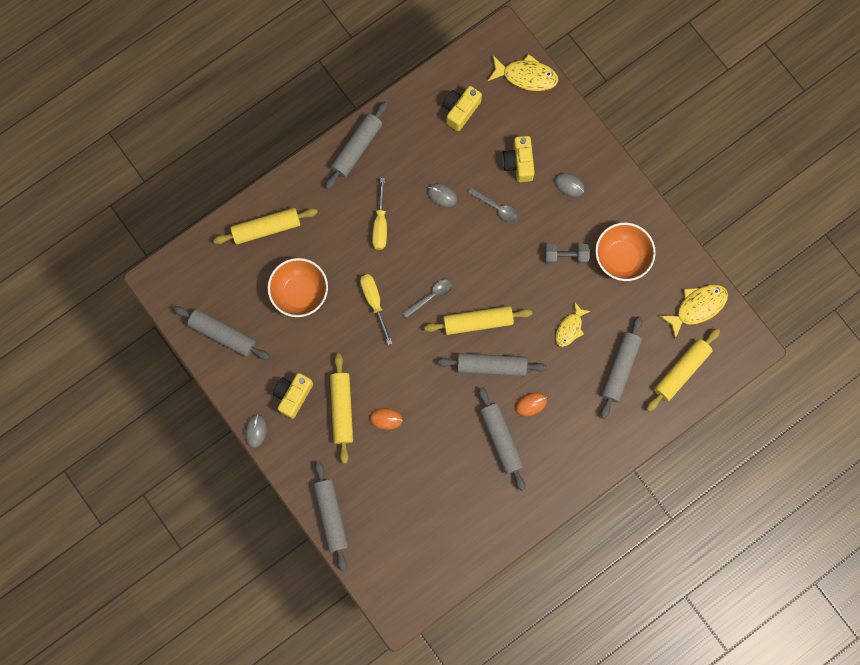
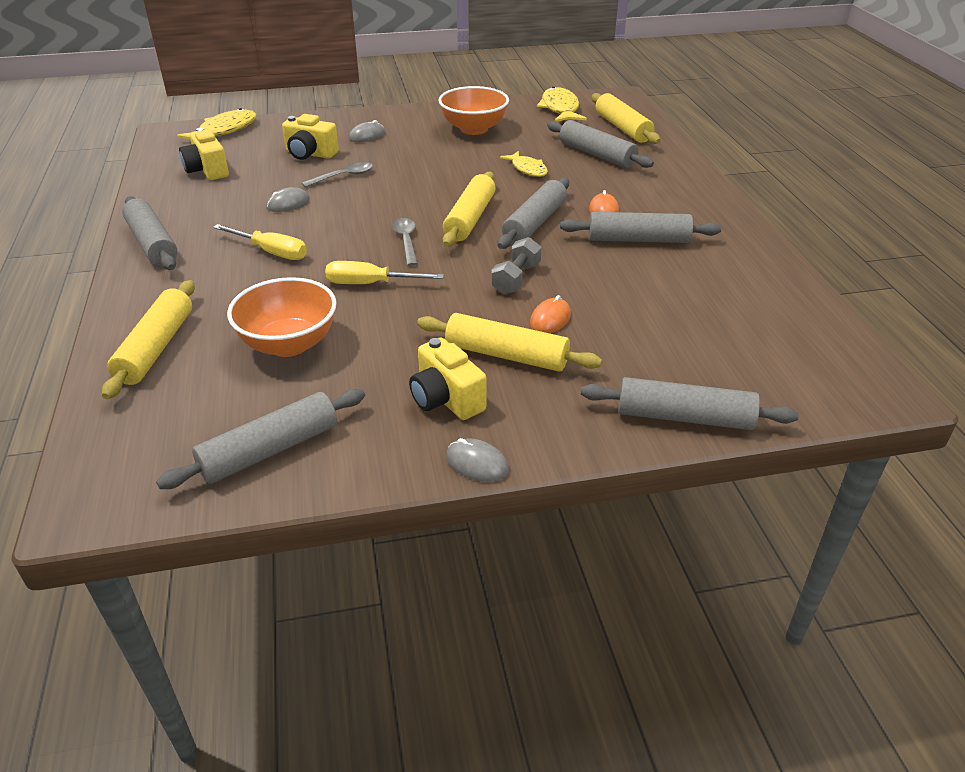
camera: 65 degrees left, 40 degrees down
grey dumbbell [545,244,589,264] -> grey dumbbell moved to [491,237,542,294]

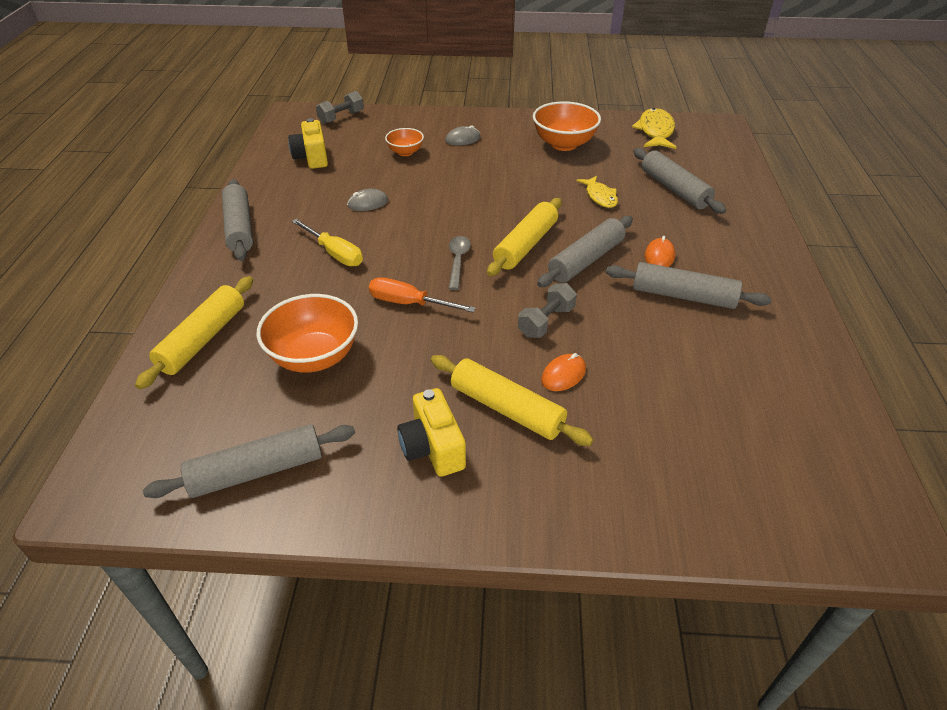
camera: 15 degrees right, 5 degrees up
yellow fish [177,108,256,139] -> grey dumbbell [316,91,364,124]
yellow camera [282,114,339,160] -> orange bowl [385,128,424,156]
grey spoon [302,162,373,187] -> none
yellow screwdriver [325,261,444,284] -> orange screwdriver [369,277,476,313]
grey mouse [446,438,509,482] -> none
grey rolling pin [581,377,799,430] -> none
yellow rolling pin [592,93,660,144] -> none

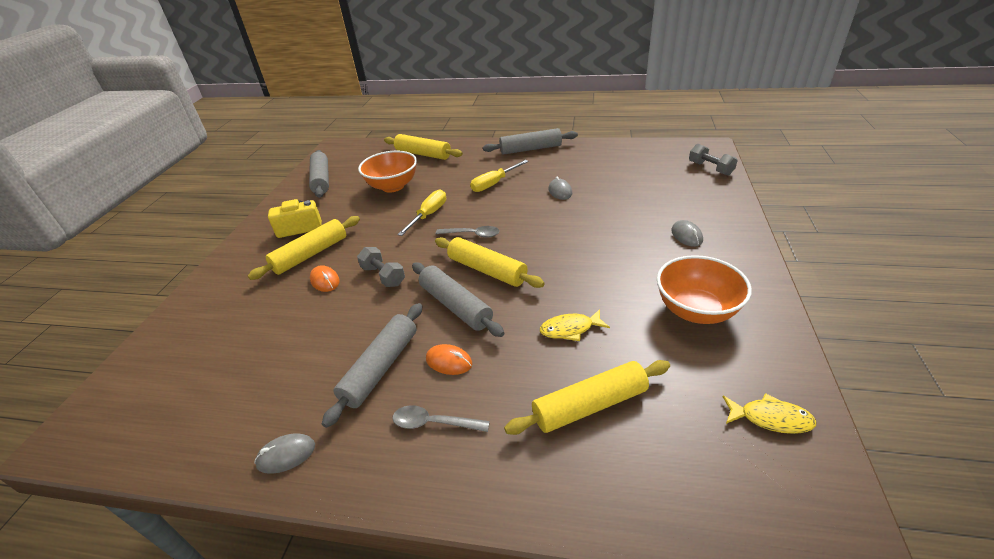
camera: 100 degrees right, 5 degrees down
yellow camera [288,118,328,169] -> none
orange screwdriver [369,277,476,313] -> yellow screwdriver [397,189,446,236]
orange bowl [385,128,424,156] -> none
yellow fish [632,108,677,149] -> yellow fish [723,393,817,434], size x0.66
grey rolling pin [633,148,726,214] -> yellow rolling pin [504,360,670,435]
none -> grey mouse [254,433,315,474]
none -> grey spoon [392,405,490,432]

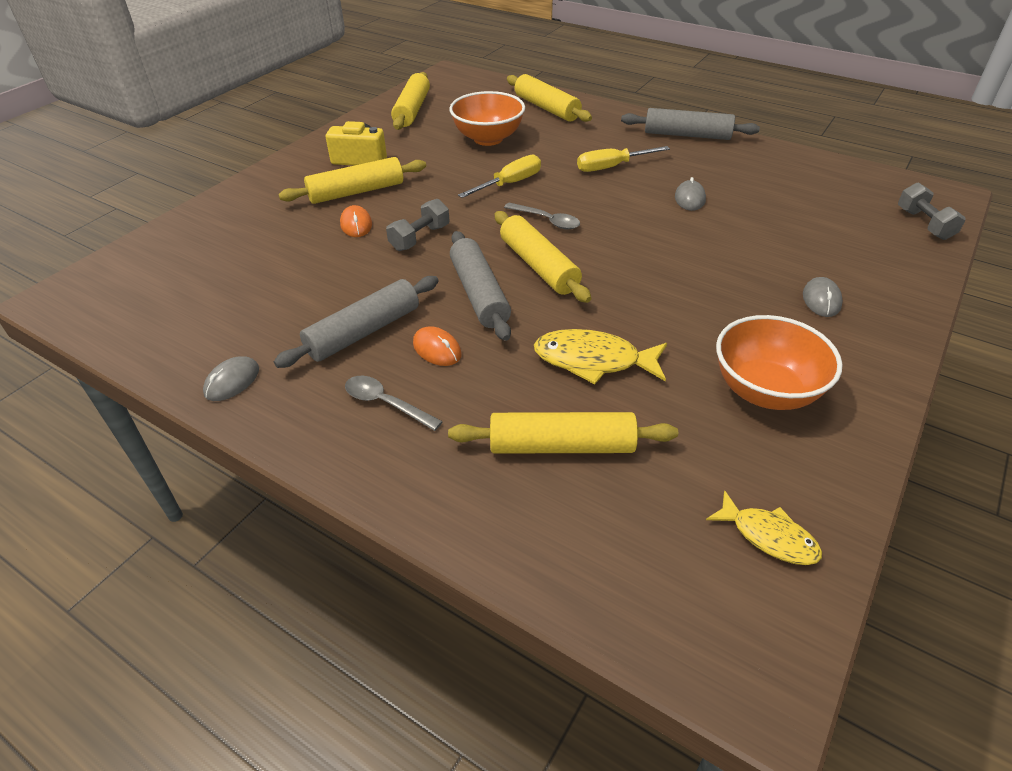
camera: 20 degrees right, 5 degrees up
grey mouse [254,433,315,474] -> grey mouse turned 60 degrees counterclockwise [203,356,259,401]
grey rolling pin [309,150,329,198] -> yellow rolling pin [391,72,430,130]
grey dumbbell [357,247,405,287] -> grey dumbbell turned 60 degrees clockwise [386,199,450,251]
yellow fish [540,309,610,341] -> yellow fish [534,329,667,384], size x1.52

